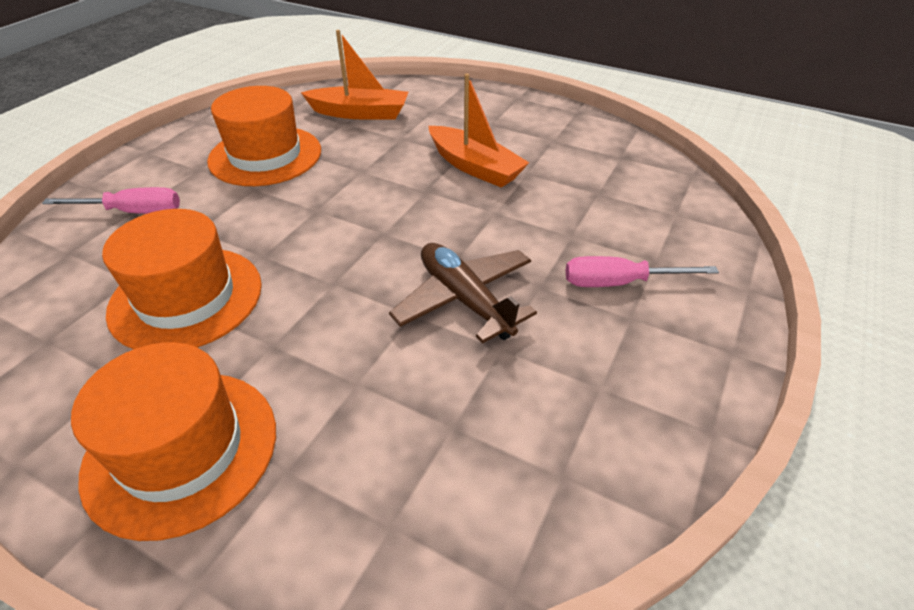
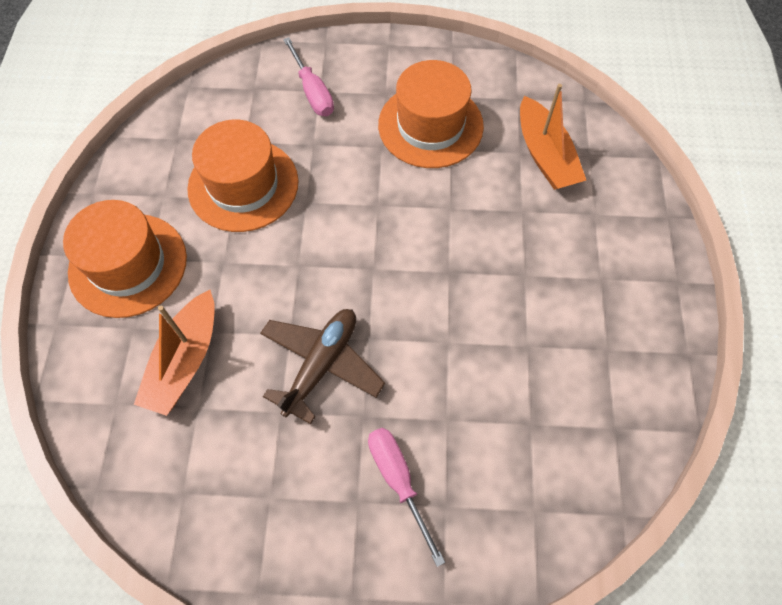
camera: 65 degrees right, 20 degrees up
orange boat [428,74,529,188] -> orange boat moved to [134,290,215,416]

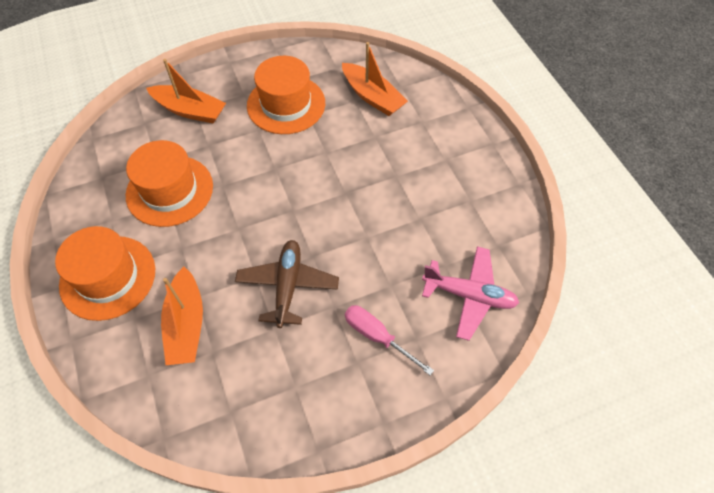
camera: 25 degrees left, 5 degrees down
pink screwdriver [283,37,334,116] -> orange boat [146,59,226,123]
none -> pink plane [422,246,519,341]

